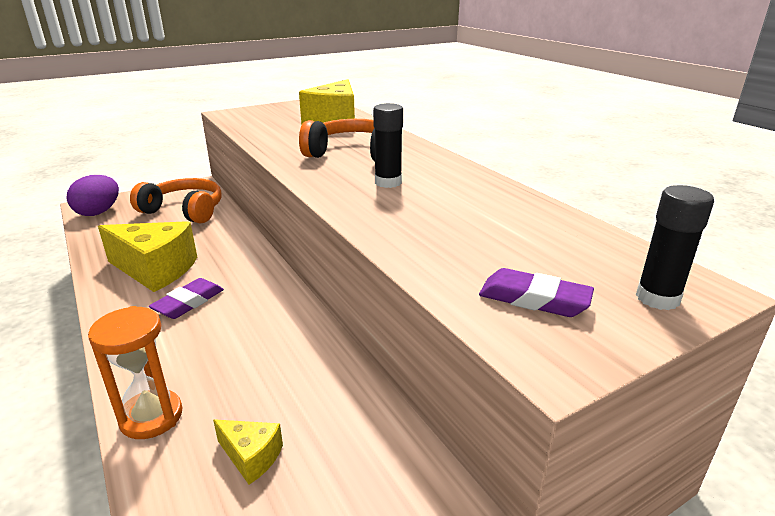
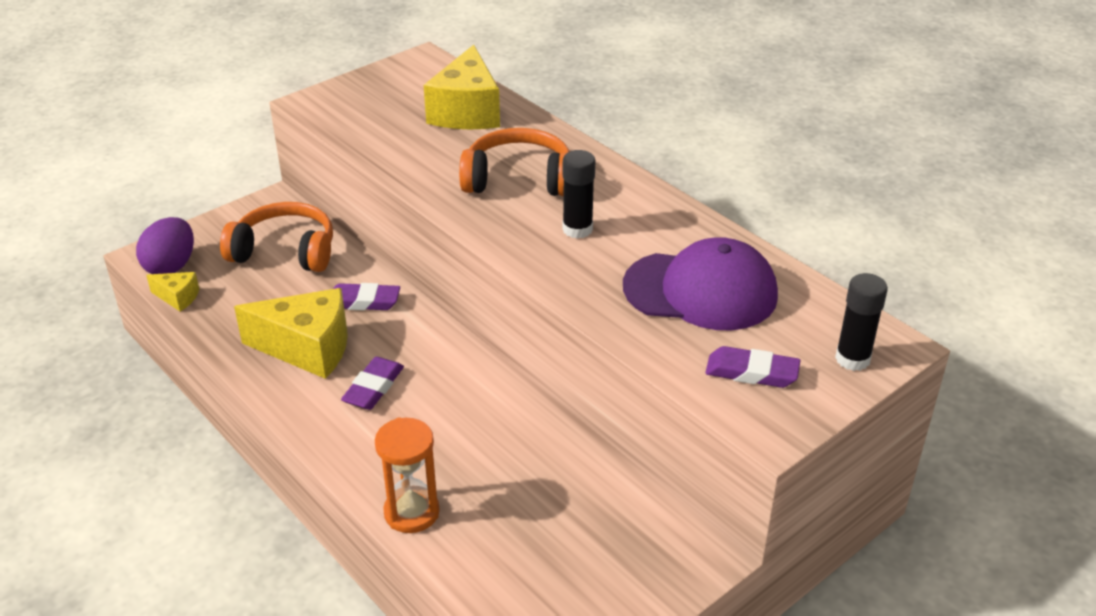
camera: 10 degrees left, 10 degrees up
yellow cheese [213,419,283,484] -> yellow cheese moved to [146,272,199,312]
none -> purple eraser [333,283,400,311]
none -> purple cap [623,237,778,330]

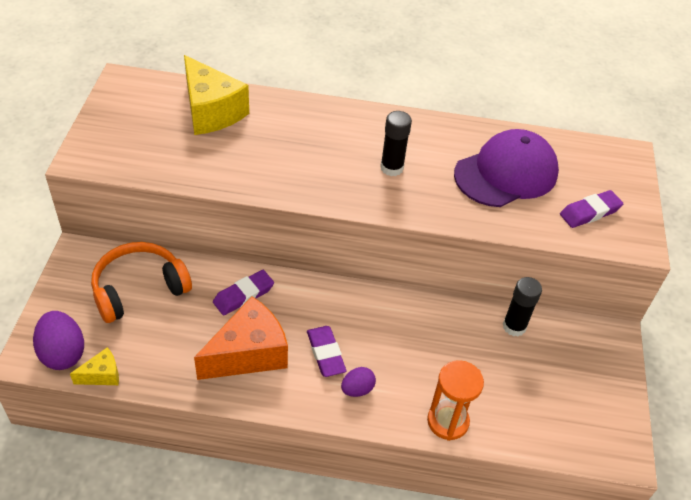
camera: 45 degrees left, 10 degrees up
yellow cheese [234,288,348,379] -> orange cheese [194,296,288,380]
orange headphones [459,128,570,196] -> none
black glue stick [835,273,888,371] -> black glue stick moved to [503,277,542,337]
none -> purple egg [341,367,376,397]

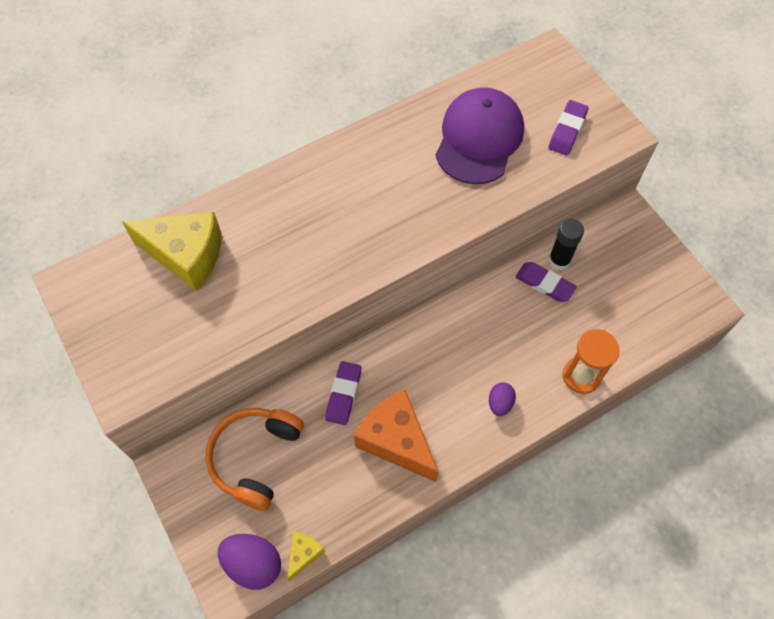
camera: 35 degrees left, 15 degrees up
orange cheese [194,296,288,380] -> orange cheese turned 60 degrees counterclockwise [354,389,439,482]
purple eraser [307,326,346,377] -> purple eraser moved to [515,262,577,302]
black glue stick [380,111,412,176] -> none

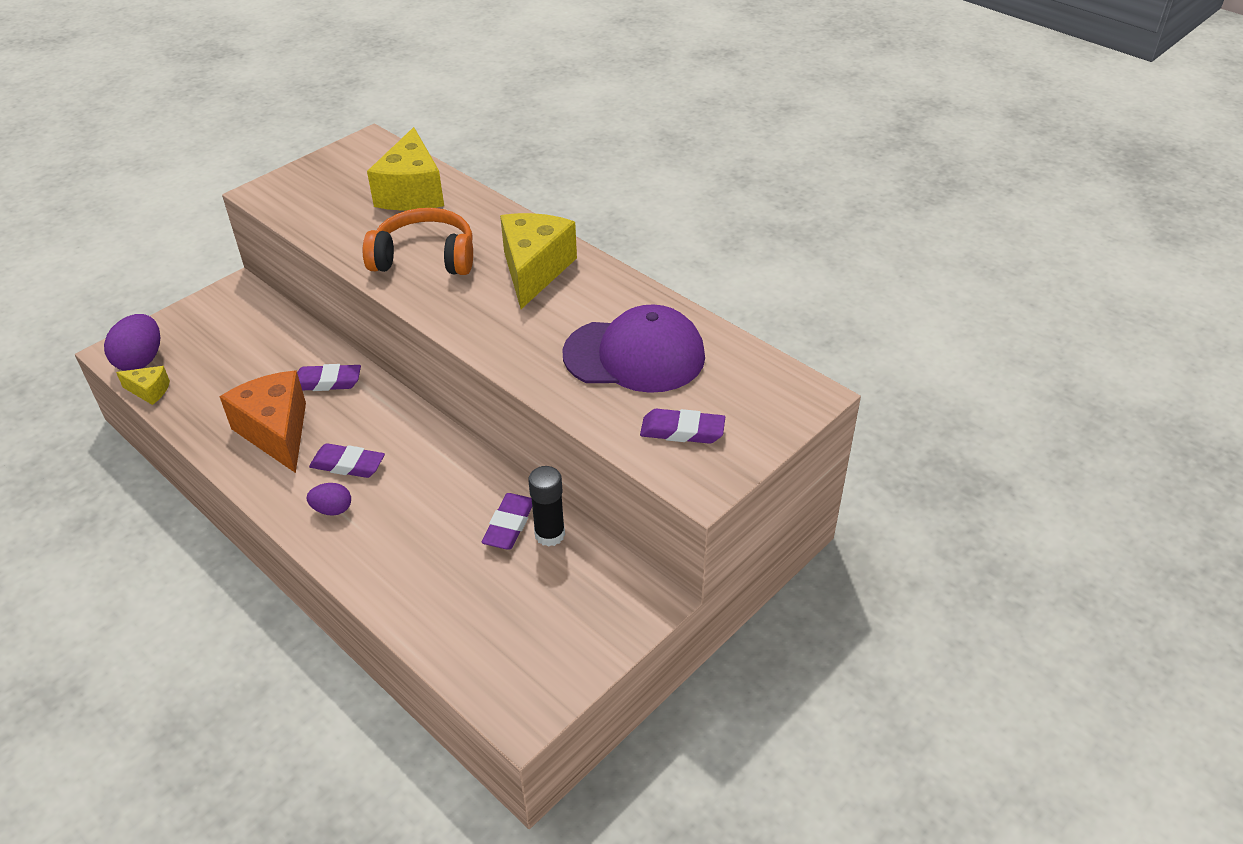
camera: 75 degrees right, 20 degrees down
orange headphones [205,408,304,511] -> orange headphones moved to [363,208,473,275]
orange cheese [354,389,439,482] -> orange cheese turned 60 degrees counterclockwise [219,371,306,473]
orange hourglass [563,329,620,394] -> none
none -> purple eraser [309,443,385,478]
none -> yellow cheese [500,213,577,309]

